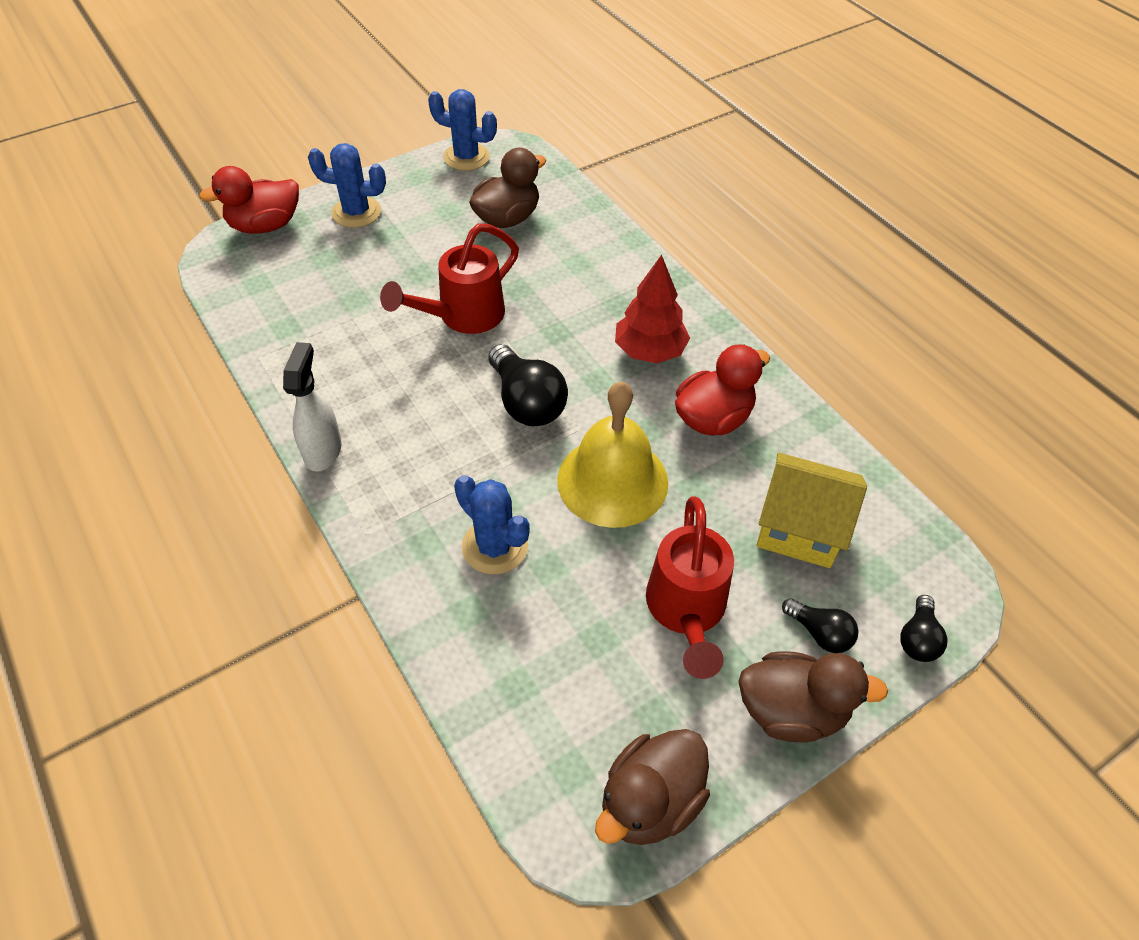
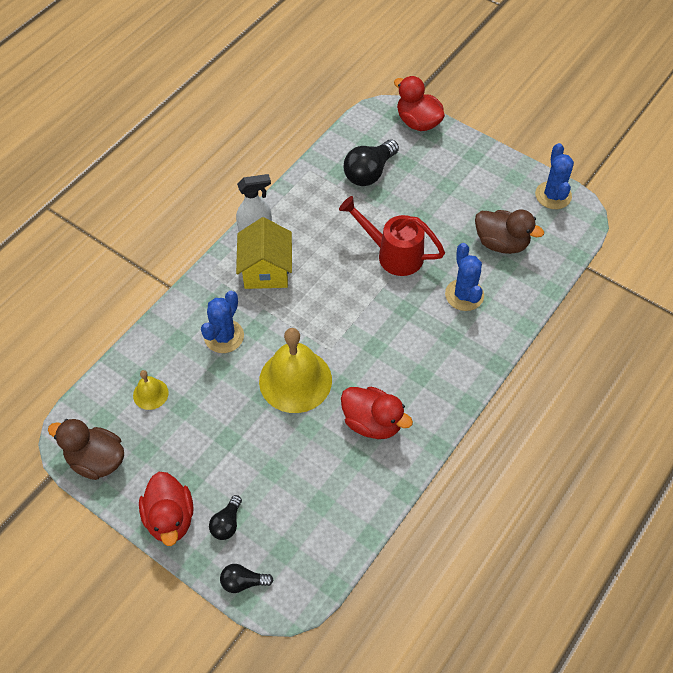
camera: 70 degrees right, 5 degrees up
blue cactus [308,143,386,228] -> blue cactus moved to [445,243,484,311]
black light bulb [488,344,568,426] -> black light bulb moved to [343,139,399,186]
red tree [615,255,690,363] -> none
red watering can [646,496,734,679] -> none
brown duck [738,651,888,743] -> red duck [139,472,194,546]
yellow house [756,453,867,568] -> yellow house moved to [236,217,292,289]
none -> yellow bell [133,370,169,410]

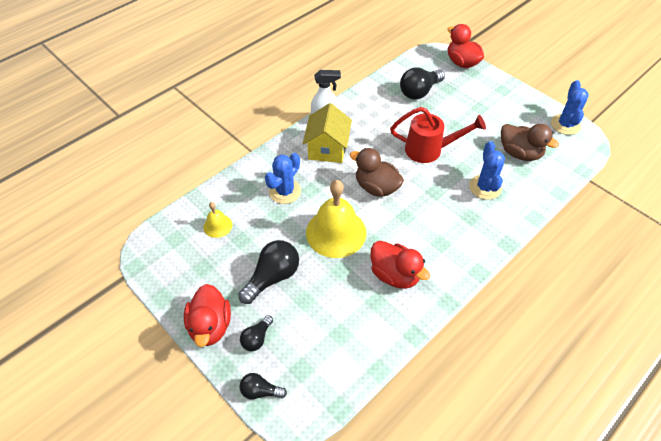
camera: 10 degrees right, 5 degrees down
brown duck [48,419,124,480] -> brown duck moved to [350,148,404,197]
red watering can [339,196,445,276] -> red watering can turned 150 degrees clockwise [390,107,486,163]
none -> black light bulb [238,240,299,304]

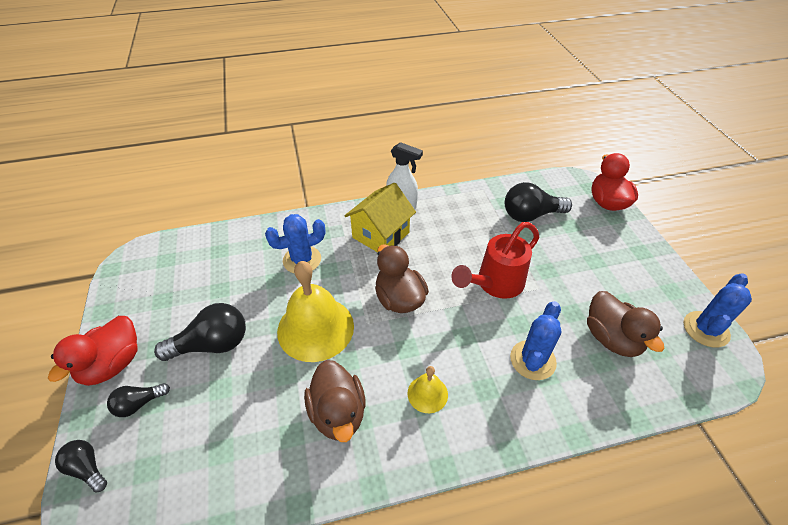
camera: 30 degrees right, 5 degrees down
yellow bell [203,202,232,238] -> yellow bell moved to [408,366,448,413]
red duck [371,241,430,289] -> brown duck [304,360,366,442]
red watering can [390,107,486,163] -> red watering can turned 105 degrees clockwise [451,222,539,299]

